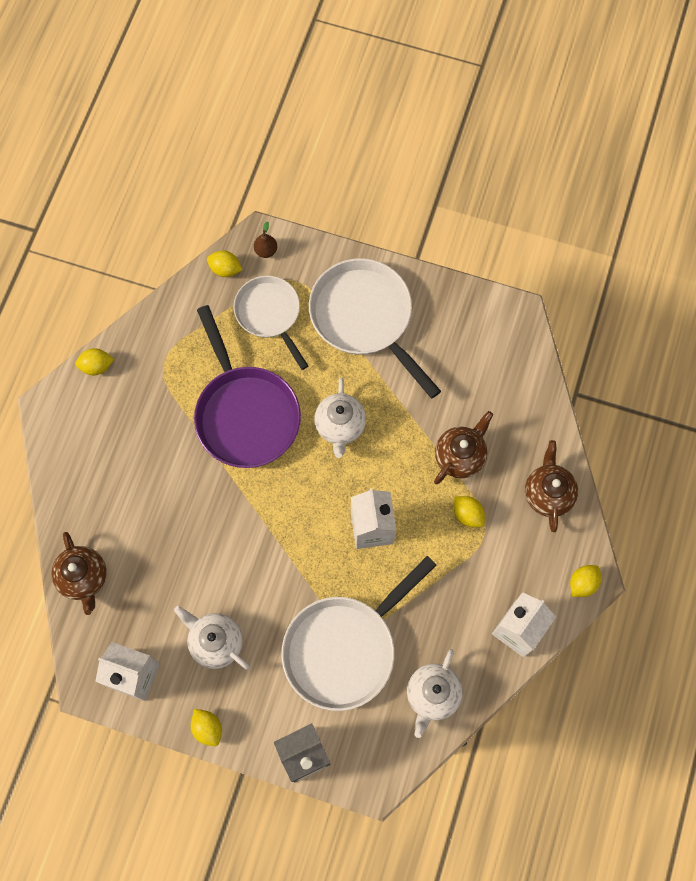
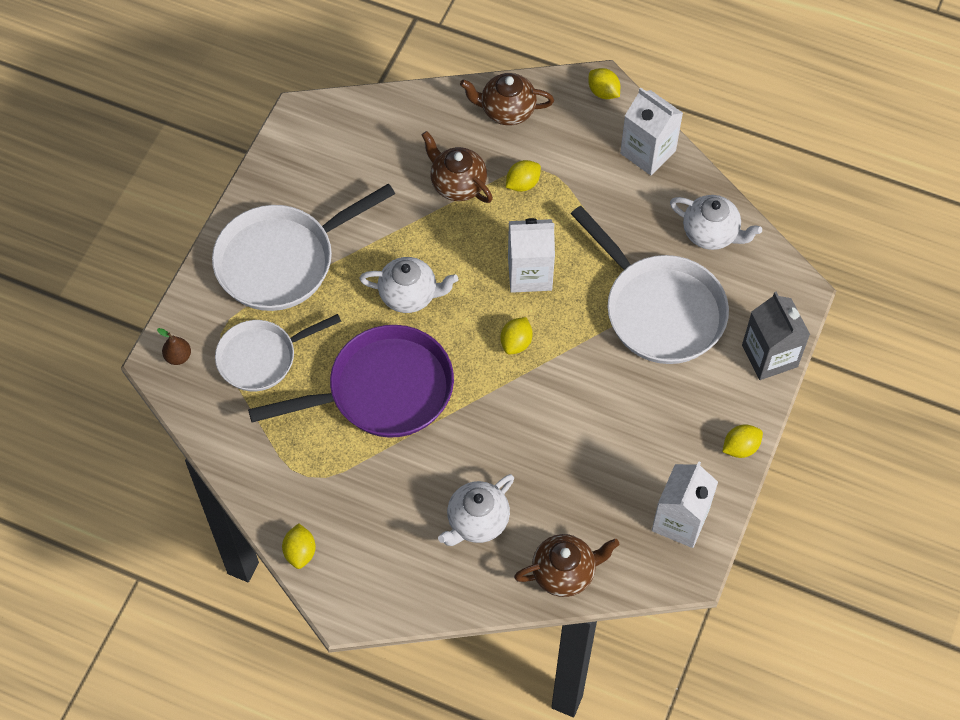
camera: 85 degrees left, 10 degrees down
white teapot [174,606,250,670] -> white teapot moved to [438,474,514,546]
yellow lemon [207,250,242,277] -> yellow lemon moved to [500,317,533,355]

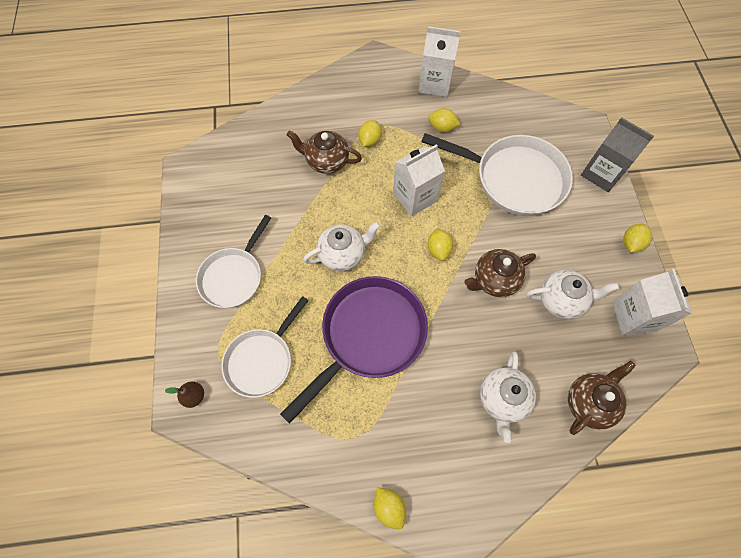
camera: 30 degrees left, 5 degrees up
white pan [212,183,395,311] -> white pan [196,215,271,308], size x0.65
brown teapot [460,73,554,126] -> brown teapot moved to [464,249,536,297]
yellow lemon [588,68,620,99] -> yellow lemon moved to [429,108,461,132]
white teapot [670,195,762,250] -> white teapot moved to [526,270,619,319]

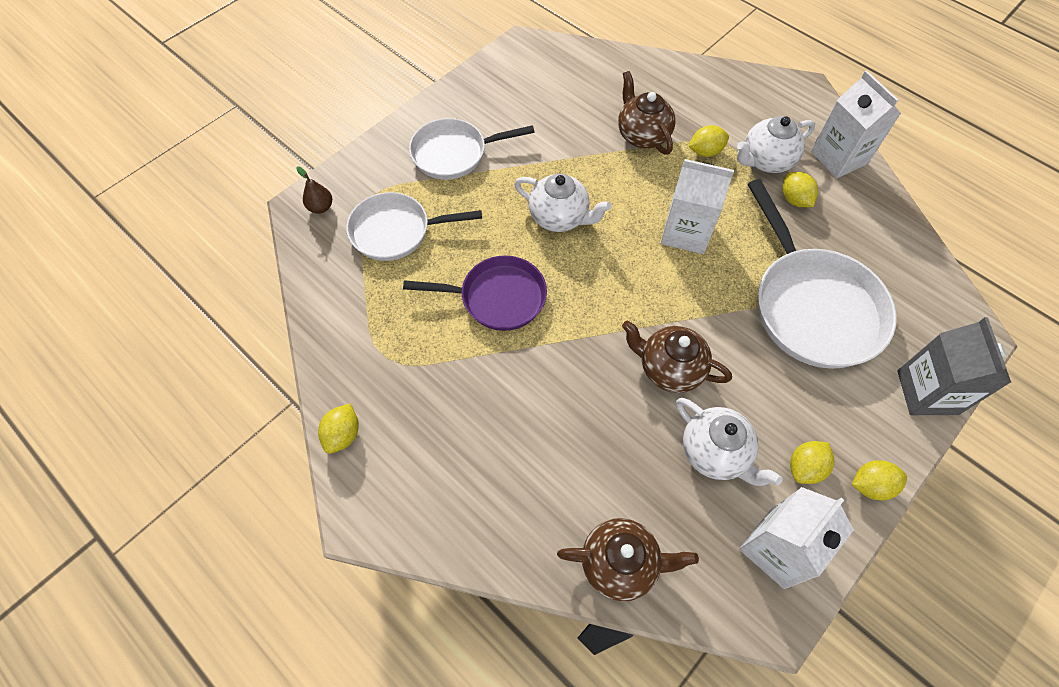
camera: 50 degrees right, 5 degrees down
purple pan [280,276,428,424] -> purple pan [403,256,547,331], size x0.65
yellow lemon [428,228,453,261] -> yellow lemon moved to [790,441,835,484]
white teapot [480,352,536,443] -> white teapot moved to [737,116,815,173]

